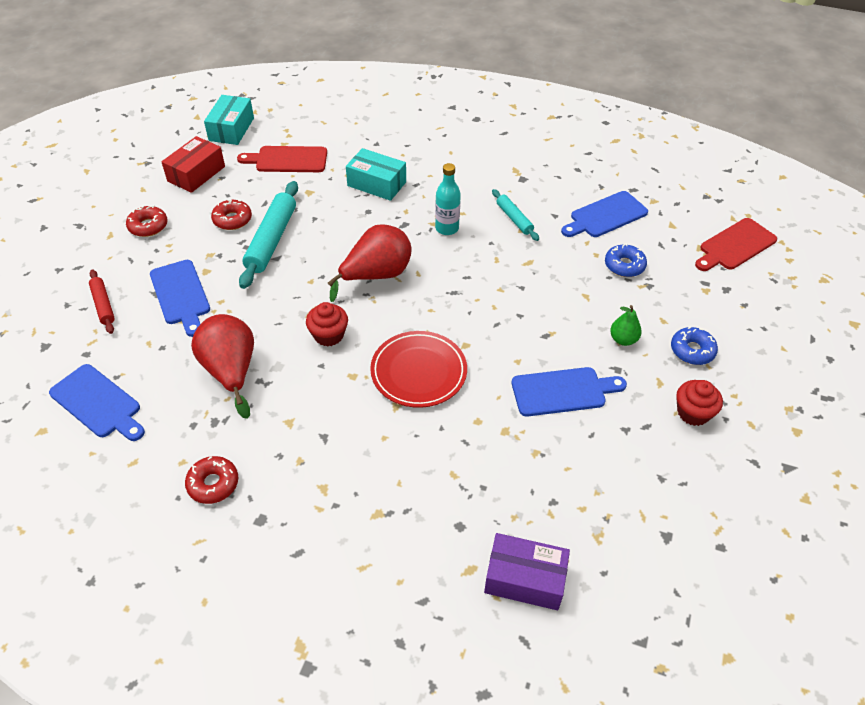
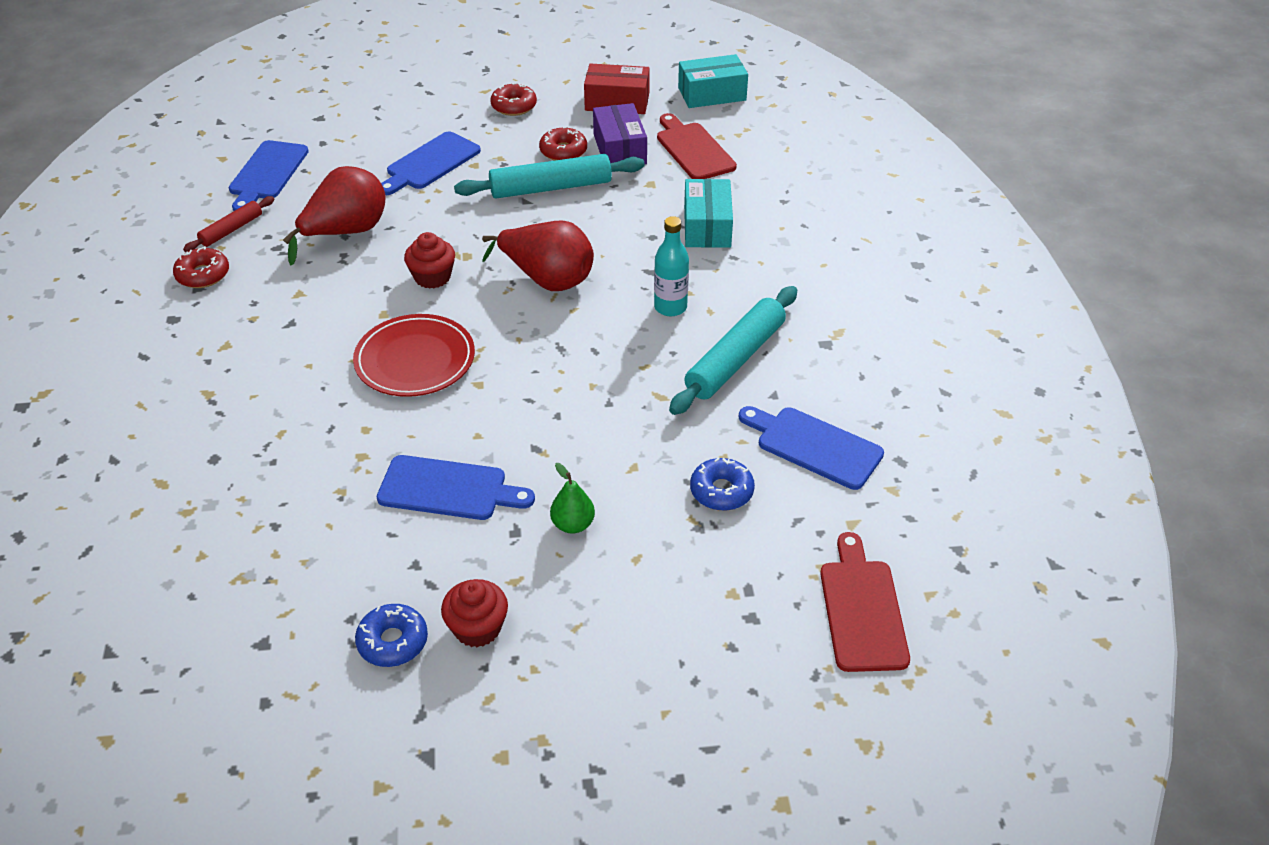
camera: 65 degrees right, 5 degrees down
red rolling pin [89,270,115,334] -> red rolling pin moved to [183,196,274,252]
purple box [484,533,570,610] -> purple box moved to [593,103,647,164]
turquoise rolling pin [492,189,539,241] -> turquoise rolling pin [669,286,797,415], size x1.80
blue cutting board [511,367,627,417] -> blue cutting board turned 45 degrees counterclockwise [377,455,535,520]
blue donut [671,326,718,365] -> blue donut moved to [355,604,428,667]
red cutting board [695,218,777,271] -> red cutting board turned 60 degrees clockwise [820,532,910,672]

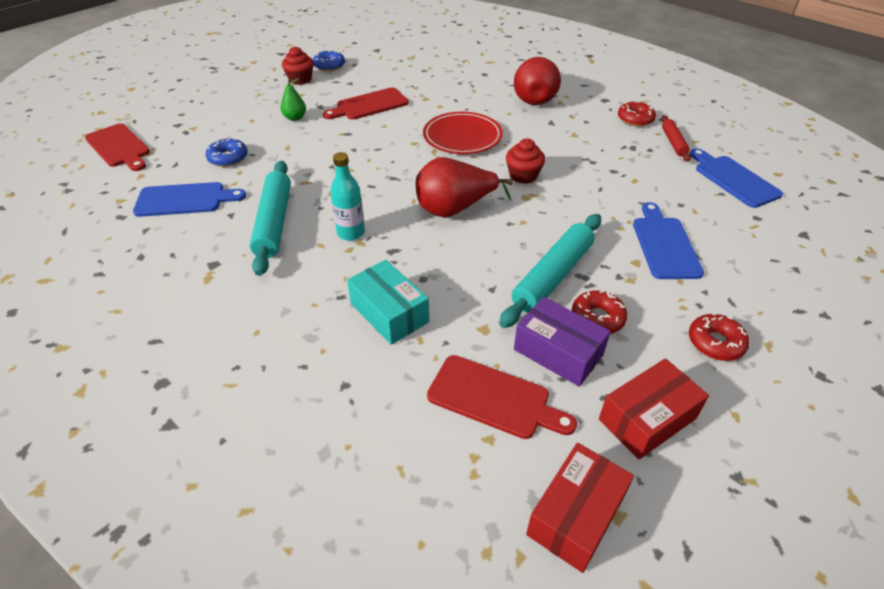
camera: 140 degrees right, 0 degrees up
red pear [283,166,386,266] -> red pear moved to [514,57,561,105]
blue cutting board [377,455,535,520] -> red cutting board [323,87,409,120]
turquoise box [678,54,748,108] -> red box [526,443,634,573]

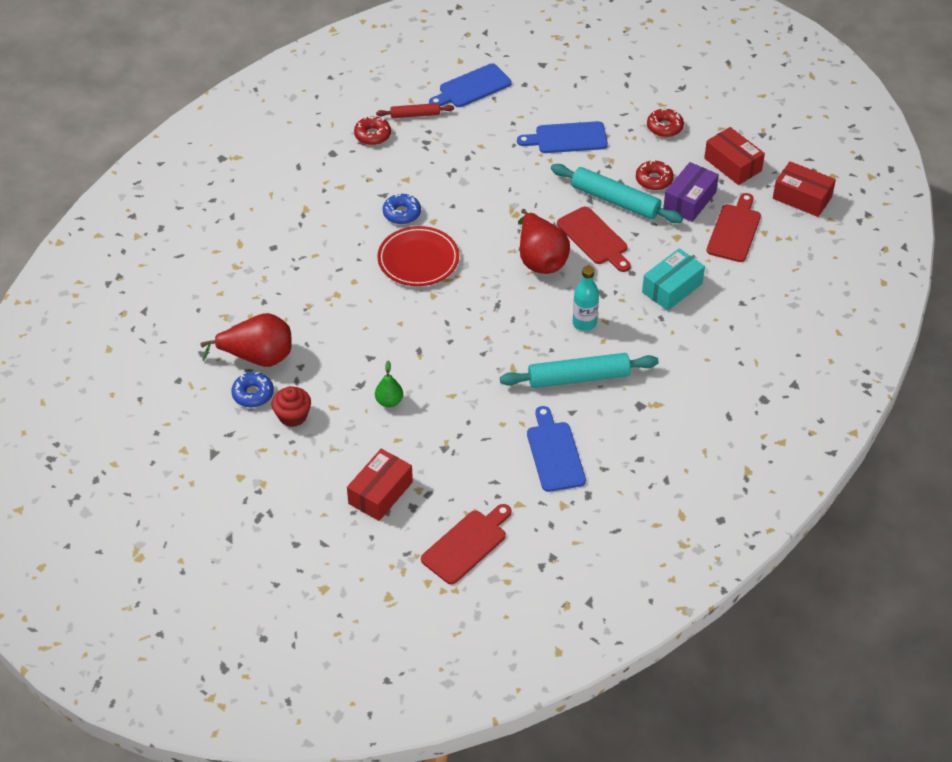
camera: 95 degrees left, 5 degrees up
blue donut [206,137,248,167] -> blue donut moved to [383,193,421,224]
red cutting board [323,87,409,120] -> red cutting board moved to [557,207,631,272]
red cupcake [506,138,545,184] -> none
red pear [514,57,561,105] -> red pear moved to [200,313,292,367]
none -> red box [347,449,413,521]

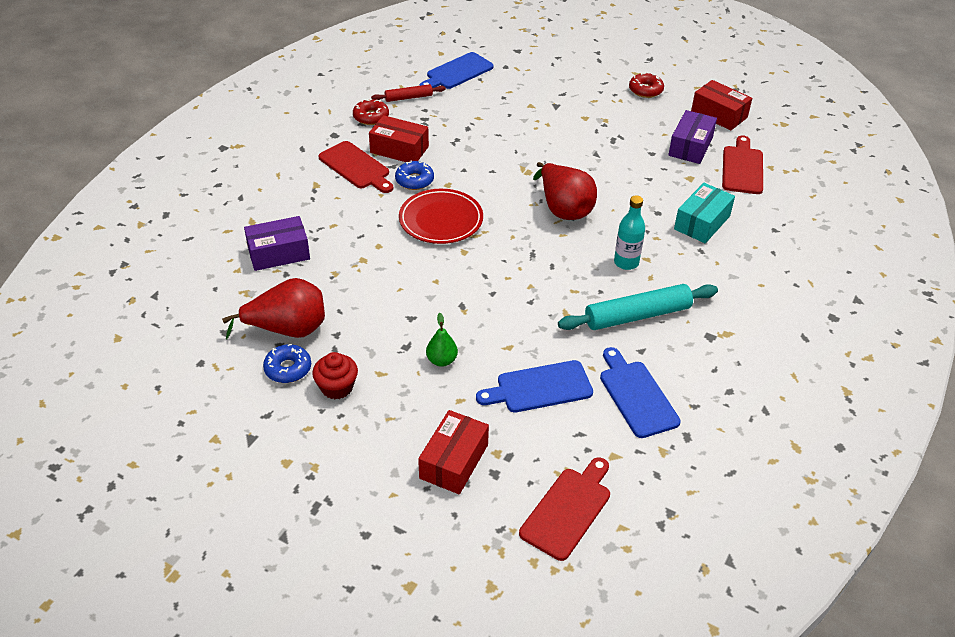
camera: 10 degrees left, 5 degrees down
blue cutting board [517,121,608,153] -> blue cutting board moved to [476,360,593,412]
turquoise rolling pin [551,164,683,223] -> none
red cutting board [557,207,631,272] -> red cutting board moved to [318,141,393,193]
red donut [636,160,674,190] -> none
red box [773,161,836,217] -> red box moved to [369,115,429,162]
none -> purple box [244,216,310,271]

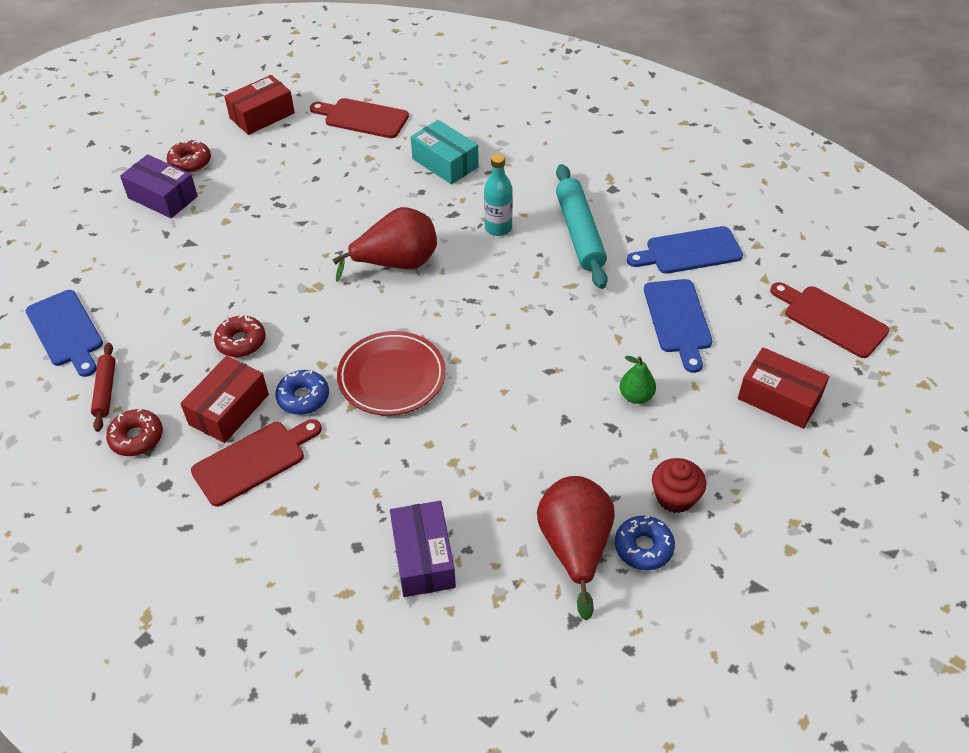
camera: 80 degrees left, 5 degrees up
purple box [668,110,717,164] -> purple box moved to [120,154,198,218]
none -> red donut [214,316,266,357]

